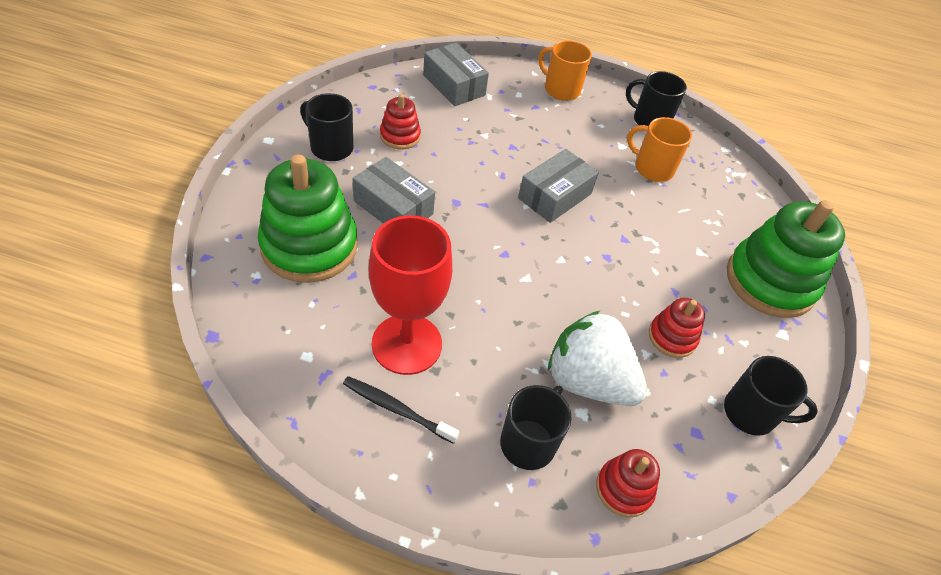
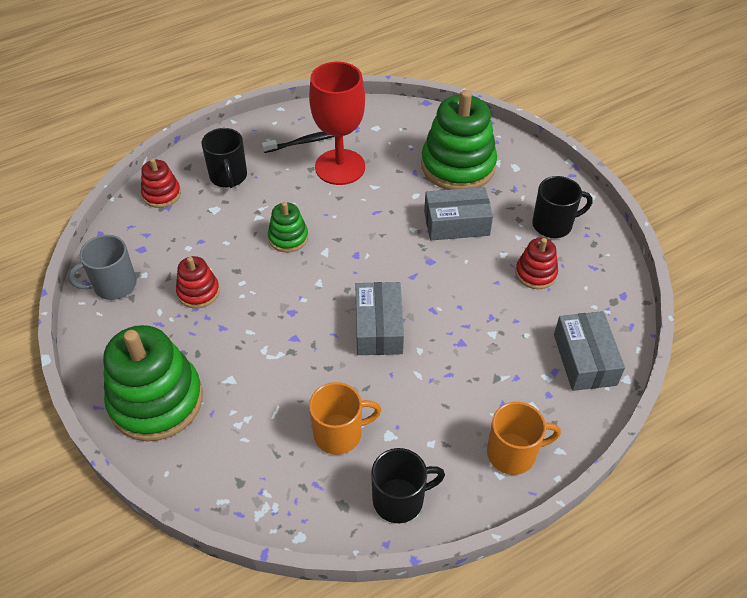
camera: 140 degrees right, 0 degrees up
grey box [423,43,489,106] -> grey box turned 75 degrees clockwise [554,311,625,391]
white strawberry [548,311,647,406] -> none
black mug [724,356,818,436] -> grey mug [68,235,137,300]
none -> green stacking toy [268,202,308,253]

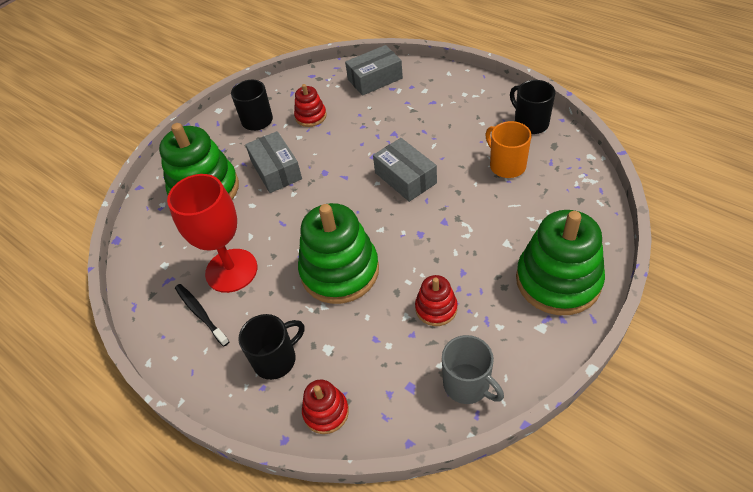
camera: 105 degrees left, 0 degrees up
green stacking toy [268,202,308,253] -> green stacking toy [298,203,379,304], size x2.01
grey box [355,282,404,355] -> grey box turned 75 degrees clockwise [373,138,437,202]
orange mug [487,402,561,475] -> none

